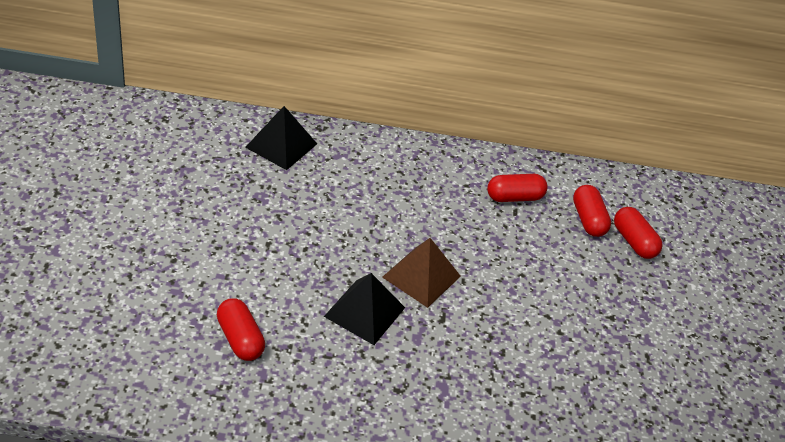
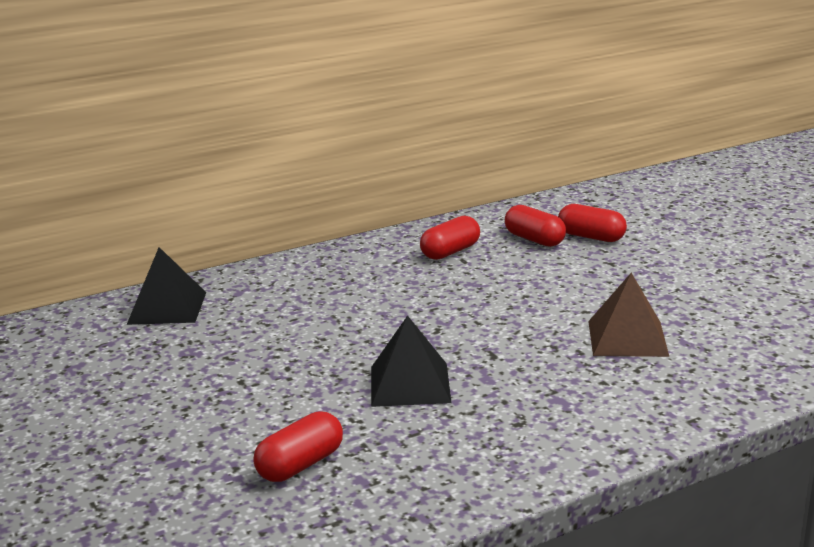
camera: 25 degrees left, 20 degrees down
red capsule [217,298,265,361] -> red capsule turned 75 degrees counterclockwise [253,411,343,482]
brown pyramid [382,238,461,308] -> brown pyramid moved to [588,273,669,357]

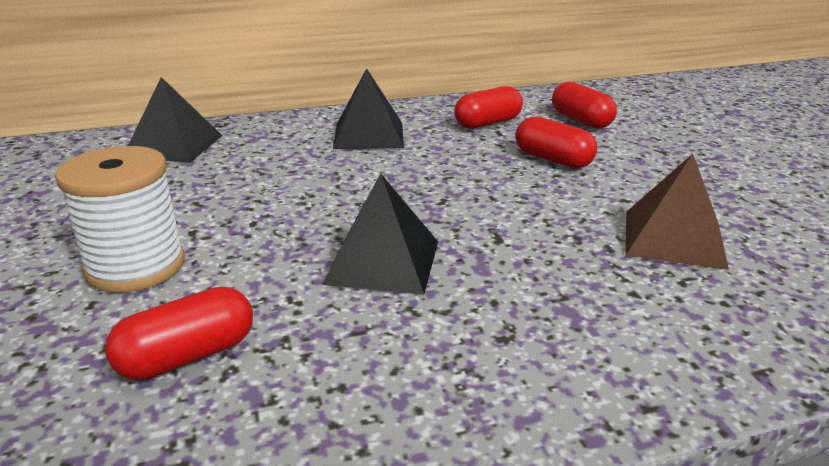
camera: 10 degrees right, 5 degrees up
red capsule [558,204,627,242] -> red capsule moved to [515,116,597,169]
none -> white spool [55,146,185,293]
none -> black pyramid [333,68,404,149]

